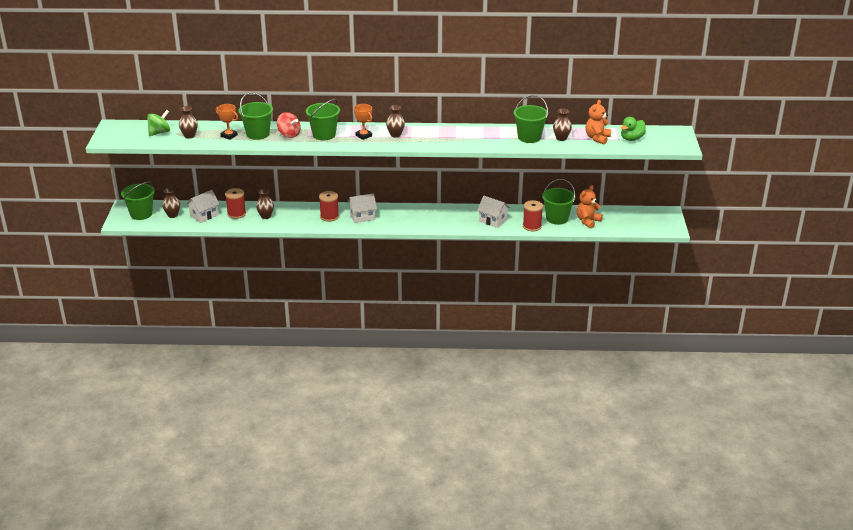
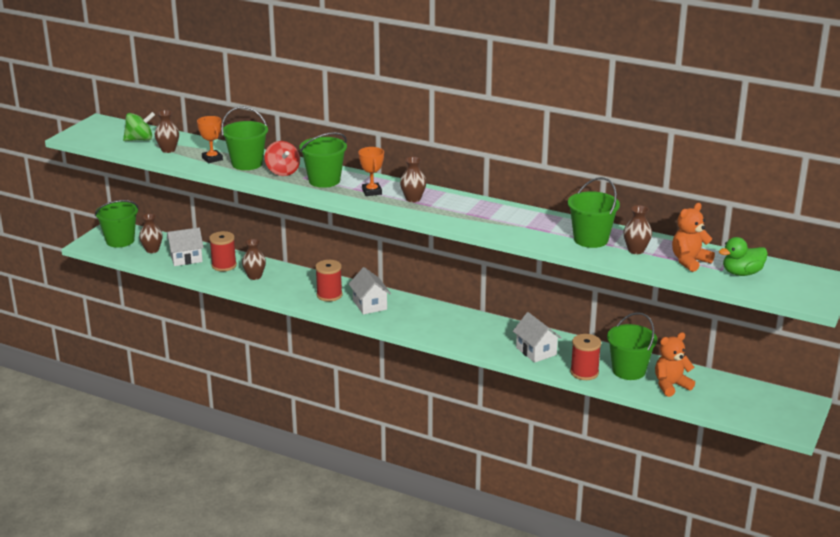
camera: 25 degrees right, 5 degrees down
white house [347,193,377,223] -> white house turned 60 degrees clockwise [349,267,391,315]

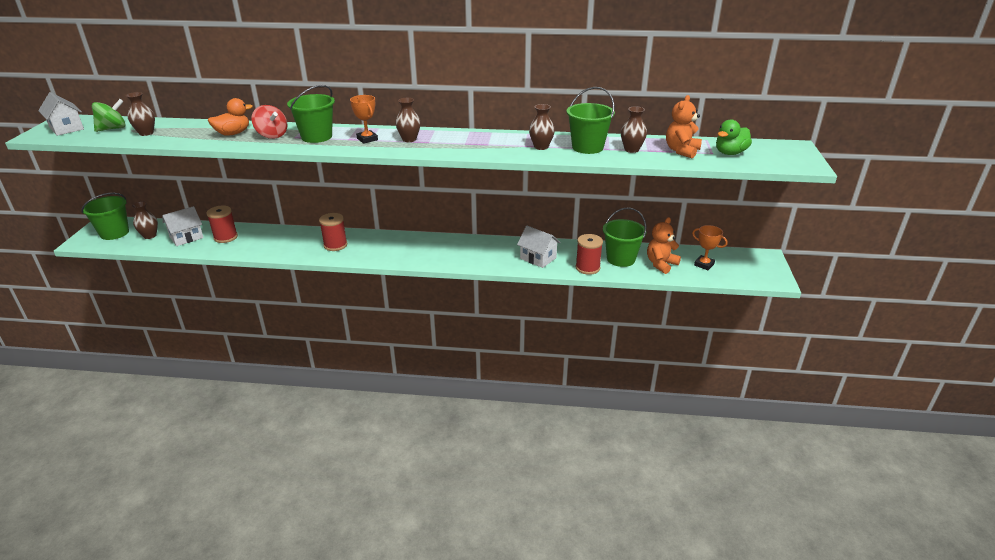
camera: 20 degrees left, 5 degrees up
orange trophy [197,116,223,163] -> orange trophy moved to [692,225,727,270]
green bucket [221,106,268,170] -> orange duck [208,98,253,136]
brown vase [242,239,266,280] -> brown vase moved to [529,104,555,150]
white house [349,267,391,315] -> white house moved to [38,92,84,136]

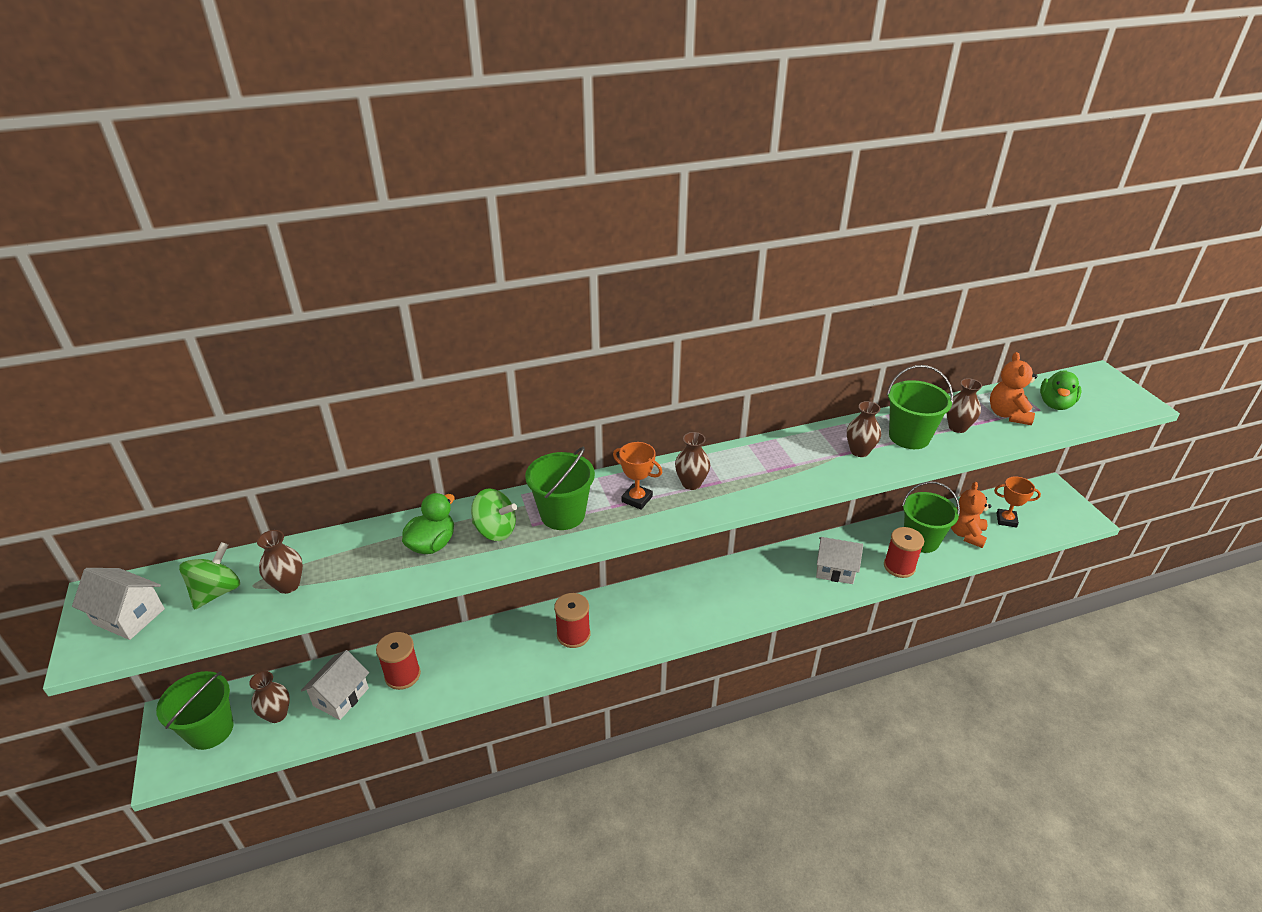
camera: 25 degrees left, 5 degrees up
orange duck [208,98,253,136] -> green duck [402,493,455,554]
red spinning top [251,105,288,139] -> green spinning top [471,489,517,541]

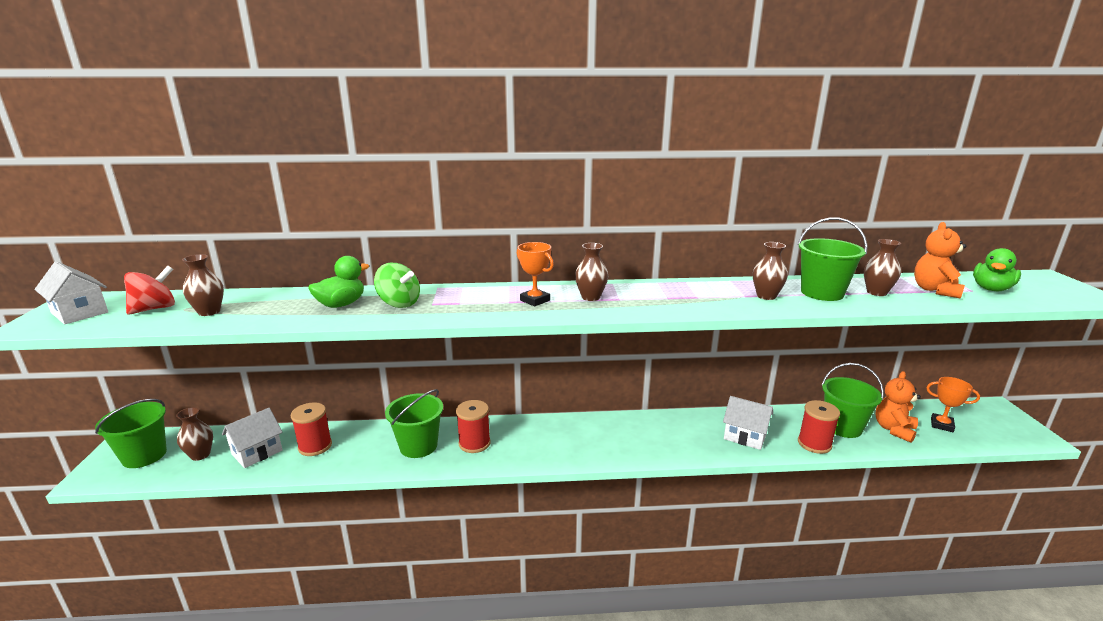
camera: 15 degrees right, 15 degrees down
green spinning top [179,542,240,610] -> red spinning top [124,266,175,315]
green bucket [525,446,595,530] -> green bucket moved to [385,389,443,458]

